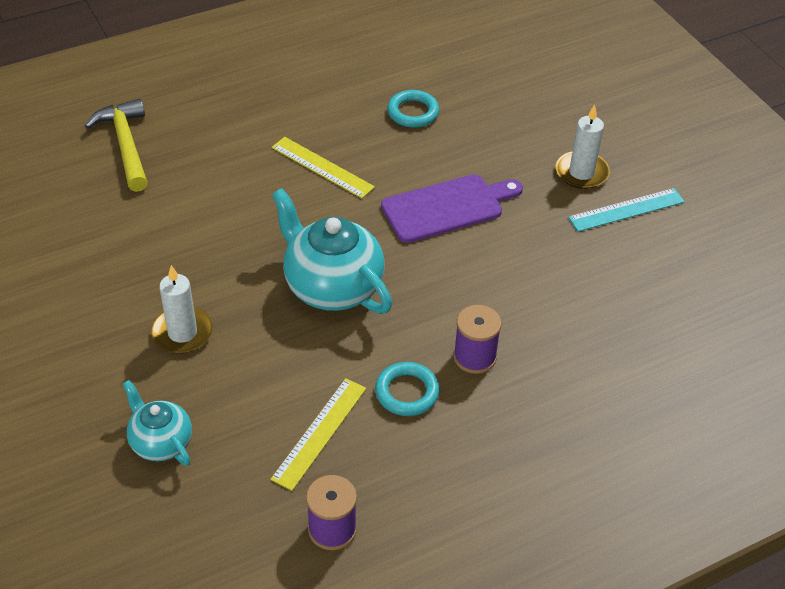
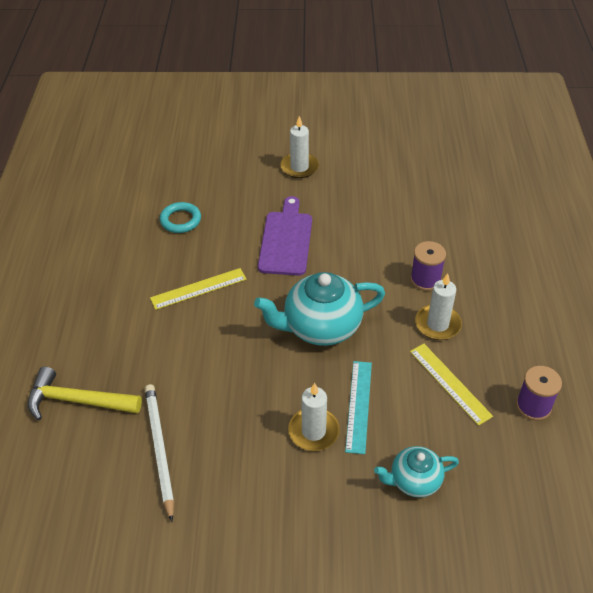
camera: 60 degrees left, 0 degrees up
turquoise ring [375,362,440,416] -> white candle [415,273,462,340]
turquoise ruler [568,188,685,232] -> turquoise ruler moved to [345,361,372,454]
none -> white pencil [145,384,174,522]

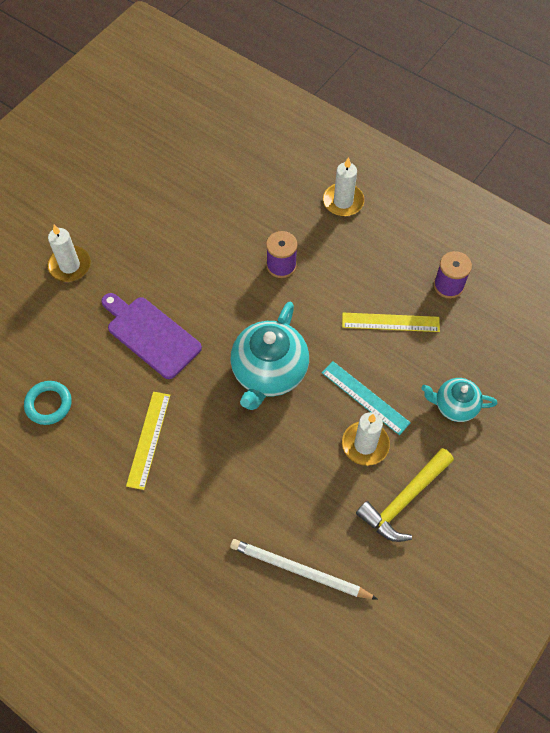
camera: 55 degrees left, 15 degrees up
yellow hammer [28,367,142,420] -> yellow hammer moved to [356,448,454,542]
turquoise teapot [374,446,459,498] -> turquoise teapot turned 75 degrees clockwise [421,378,497,422]
white candle [415,273,462,340] -> white candle moved to [323,157,364,216]

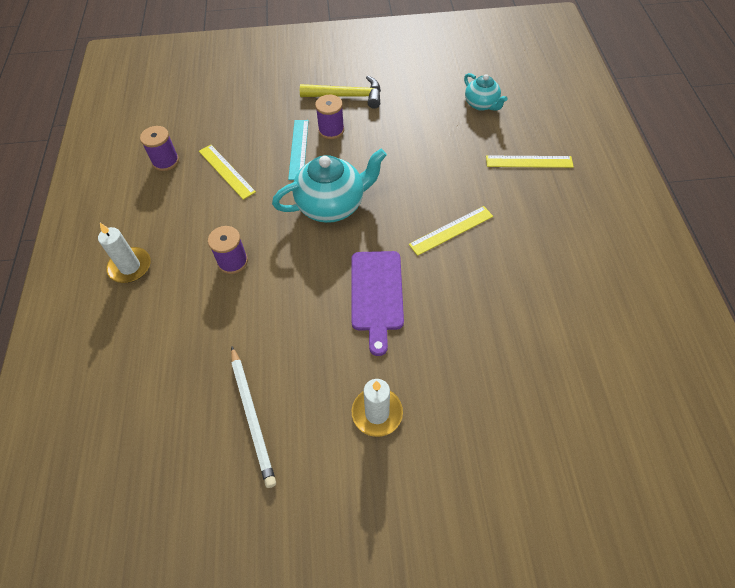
camera: 130 degrees left, 5 degrees down
turquoise ring [24,381,72,425] -> none
white pencil [230,539,378,600] -> white pencil moved to [231,346,276,488]
white candle [342,412,390,466] -> purple spool [315,95,344,139]
turquoise teapot [421,378,497,422] -> turquoise teapot moved to [464,73,507,111]
none -> yellow ruler [486,155,574,168]

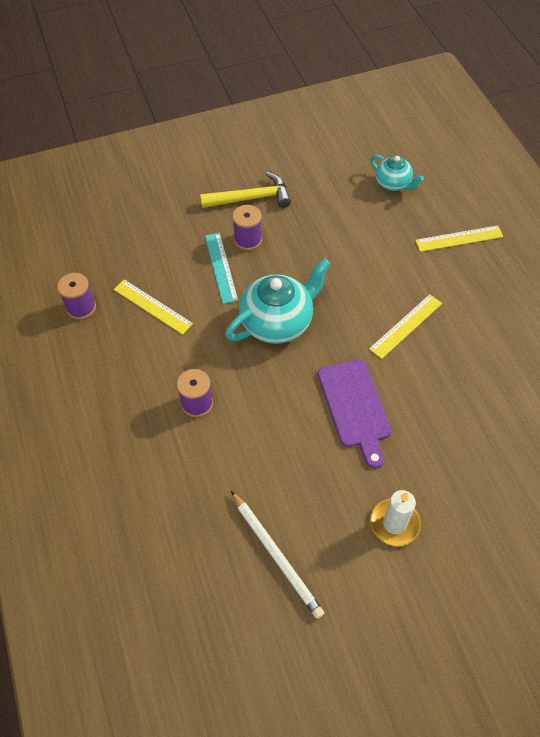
camera: 15 degrees left, 0 degrees up
white candle [98,223,151,283] -> none

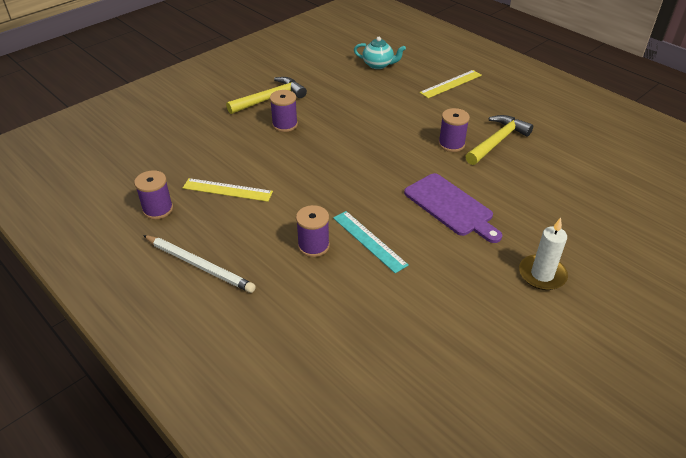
camera: 25 degrees left, 15 degrees down
turquoise ruler [205,233,238,304] -> turquoise ruler moved to [333,211,409,273]
turquoise teapot [226,258,330,344] -> none
white pencil [231,491,324,619] -> white pencil moved to [143,235,256,293]
yellow ruler [369,294,442,359] -> purple spool [438,108,470,152]
none -> yellow hammer [465,115,533,165]

